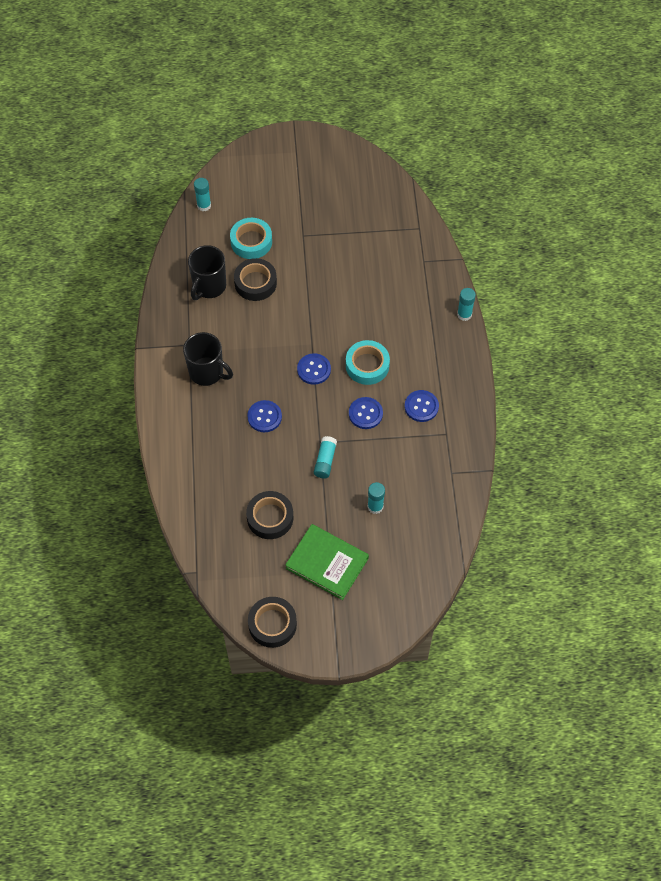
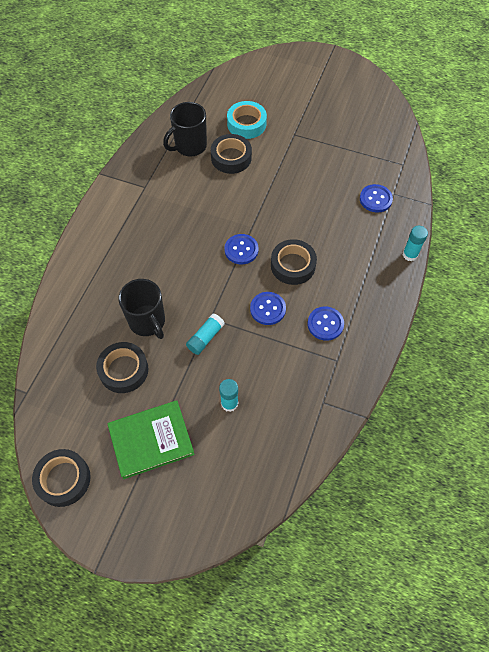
camera: 25 degrees right, 0 degrees up
black mug [183,332,233,386] -> black mug moved to [118,279,165,339]
turquoise glue stick [194,178,211,211] -> none
blue button [247,400,282,432] -> blue button moved to [360,184,393,213]
green book [285,524,369,600] -> green book turned 75 degrees counterclockwise [107,400,195,479]
turquoise tape [346,340,390,385] -> black tape [271,239,317,285]

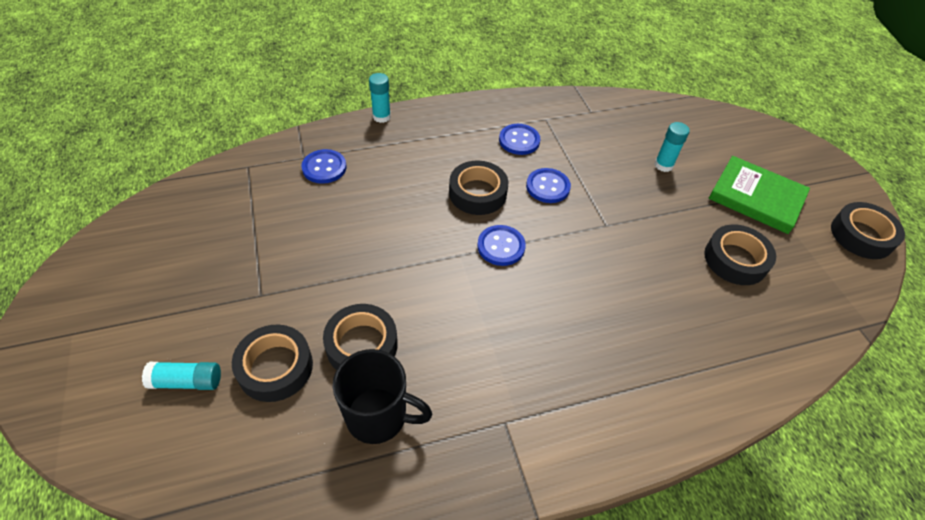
camera: 130 degrees left, 10 degrees down
black mug [118,279,165,339] -> none
turquoise glue stick [186,314,225,355] -> turquoise glue stick moved to [142,362,221,390]
turquoise tape [227,101,267,139] -> black tape [232,325,313,402]

